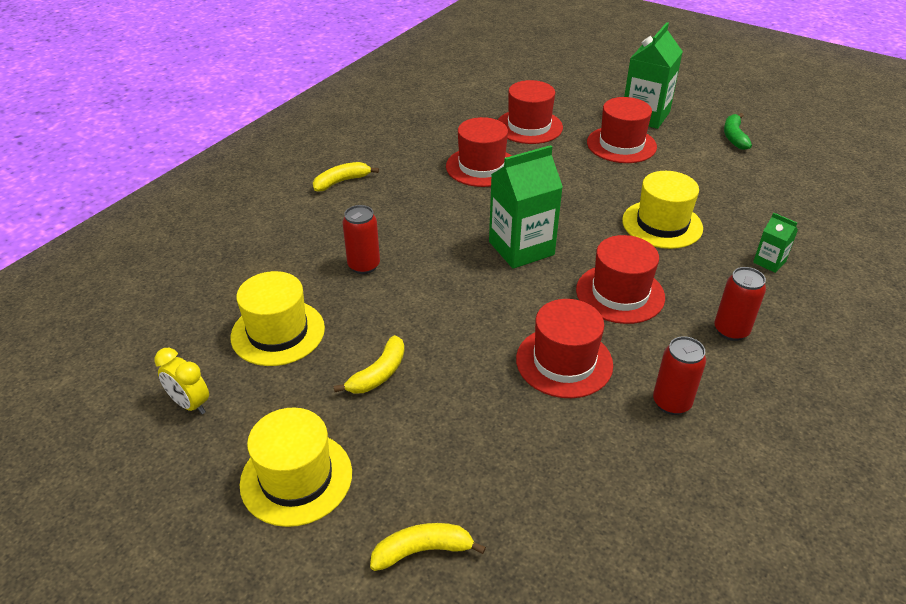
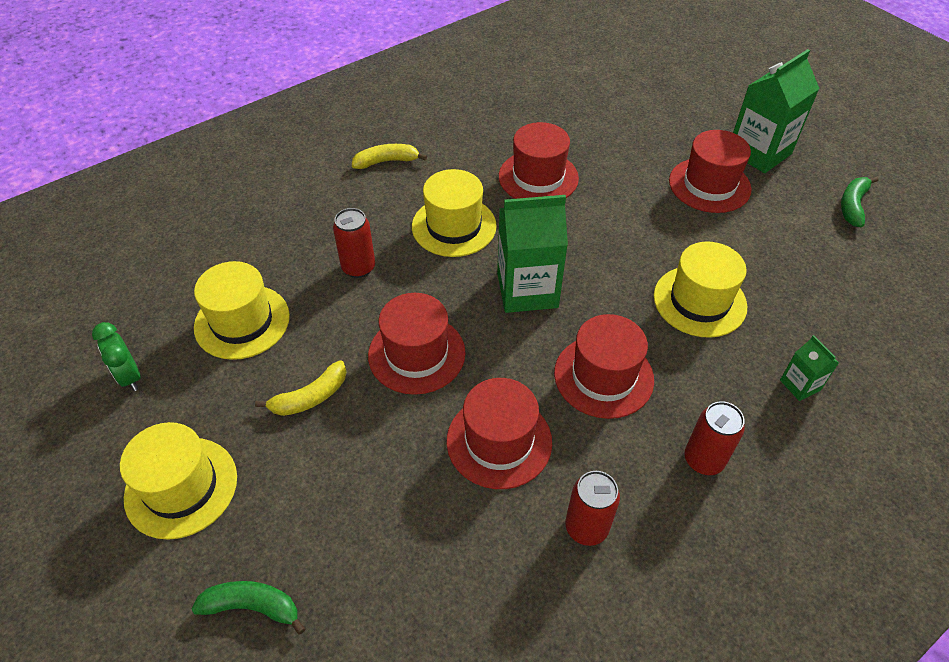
camera: 20 degrees right, 10 degrees up
yellow clock [154,348,209,414] -> green clock [92,322,141,391]
yellow banana [370,523,486,571] -> green banana [191,581,306,635]
red hat [498,80,563,144] -> red hat moved to [368,293,466,395]
none -> yellow hat [412,169,497,257]

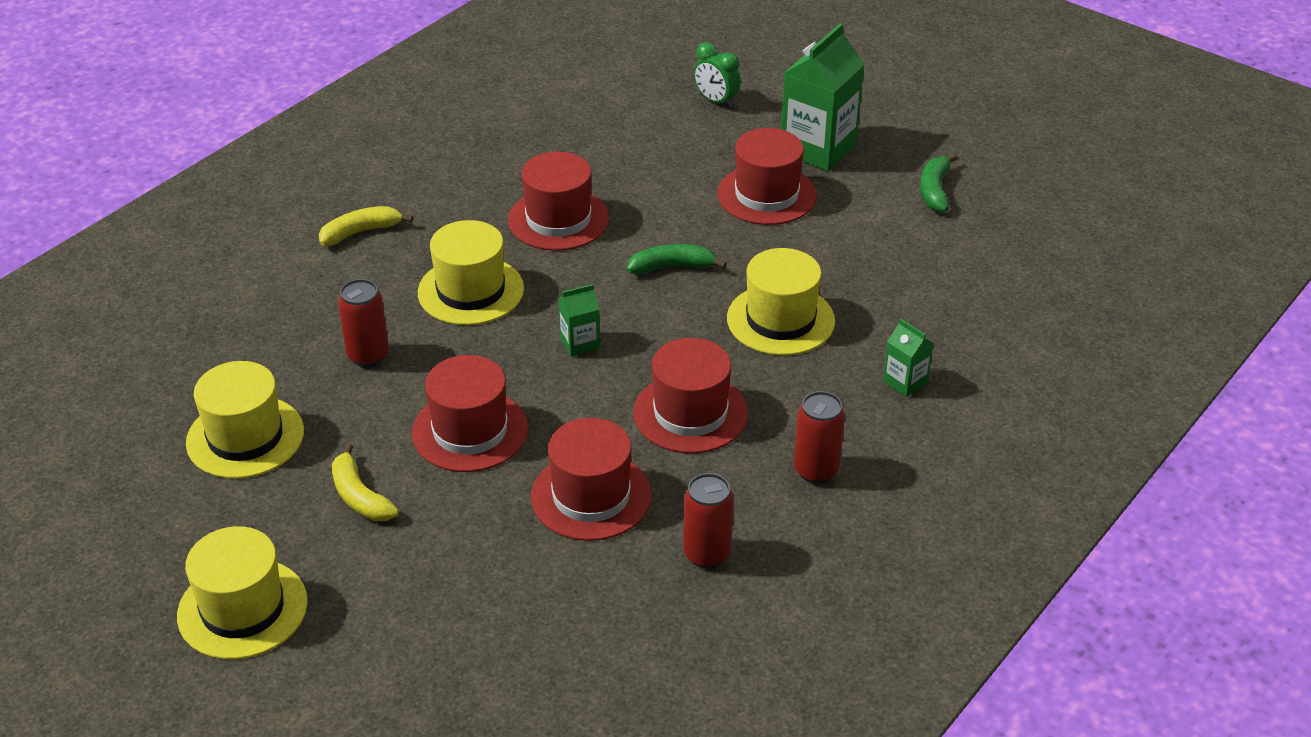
camera: 15 degrees left, 10 degrees down
green clock [92,322,141,391] -> green clock moved to [694,42,741,108]
green banana [191,581,306,635] -> green banana moved to [627,244,727,274]
yellow banana [255,360,346,416] -> yellow banana turned 105 degrees clockwise [332,443,399,521]
green carton [497,195,568,313] -> green carton [558,284,600,357], size x0.48

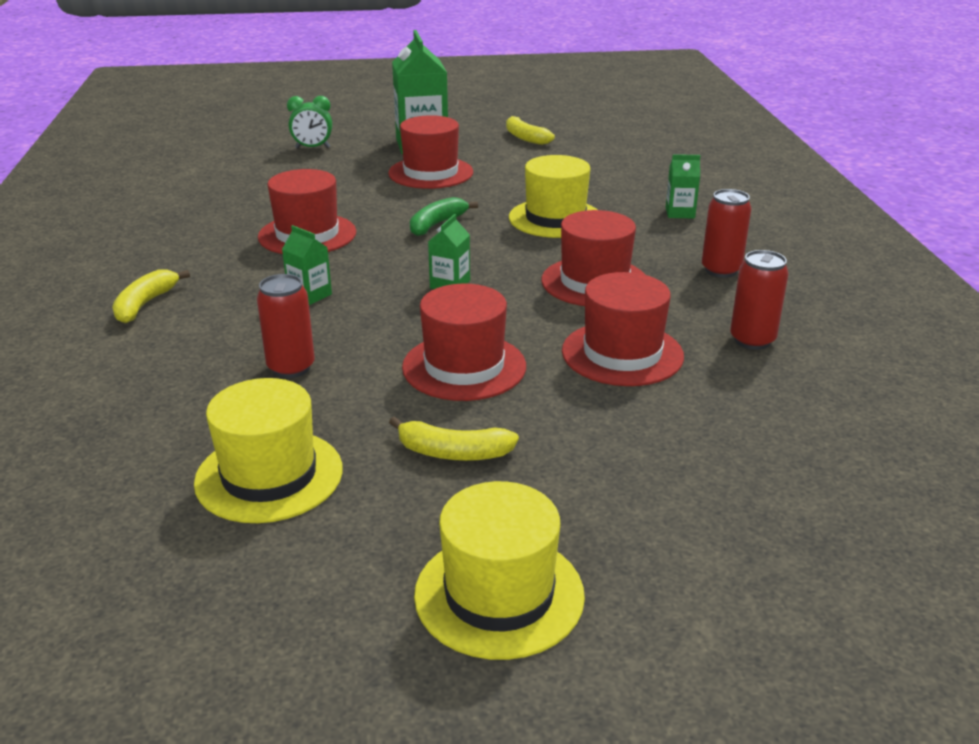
camera: 45 degrees left, 10 degrees down
yellow hat [418,220,524,325] -> green carton [282,225,332,305]
green banana [920,154,958,212] -> yellow banana [506,116,555,145]

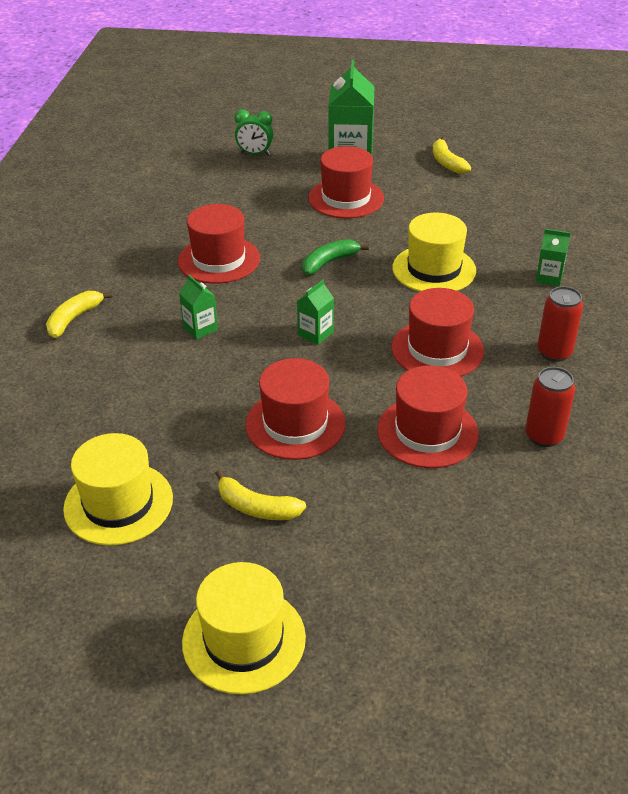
camera: 15 degrees right, 10 degrees up
red can [257,274,315,378] -> none

